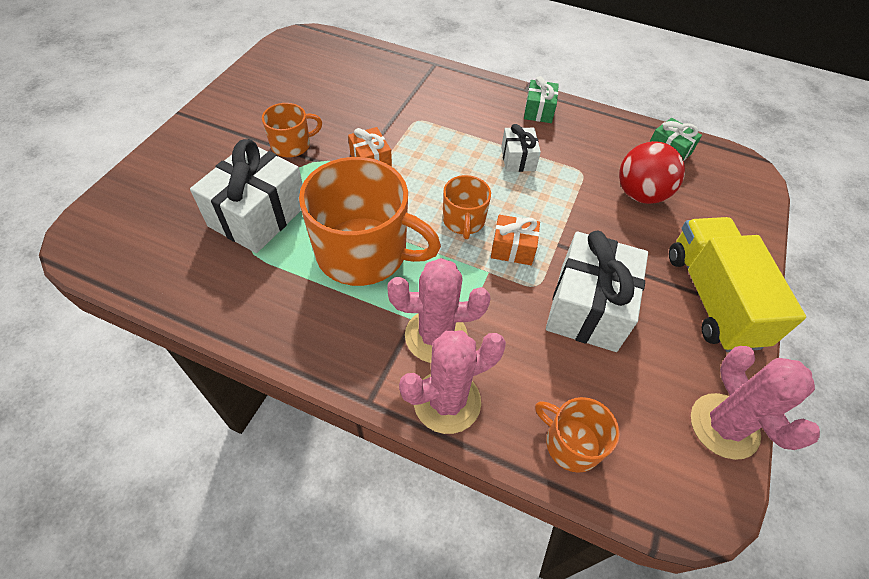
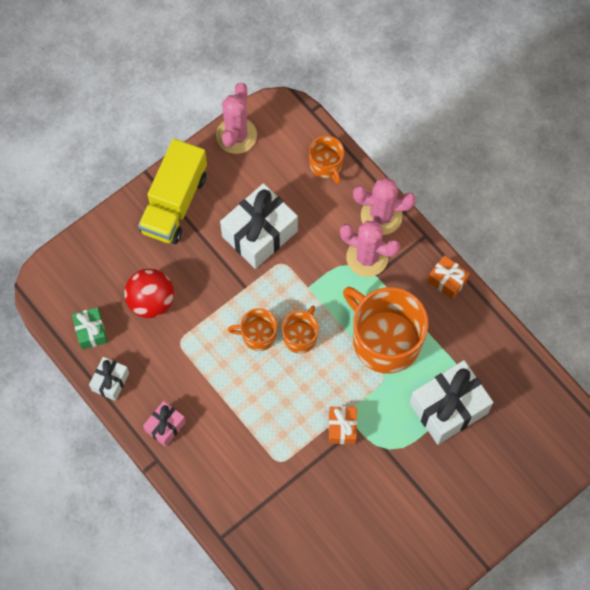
camera: 150 degrees left, 15 degrees up
orange mug [262,103,322,158] -> orange mug moved to [228,308,277,351]
orange gift [491,215,540,265] -> orange gift moved to [427,255,470,299]
white gift [501,124,541,172] -> white gift moved to [89,357,129,401]
green gift [524,76,559,123] -> pink gift [143,401,186,447]

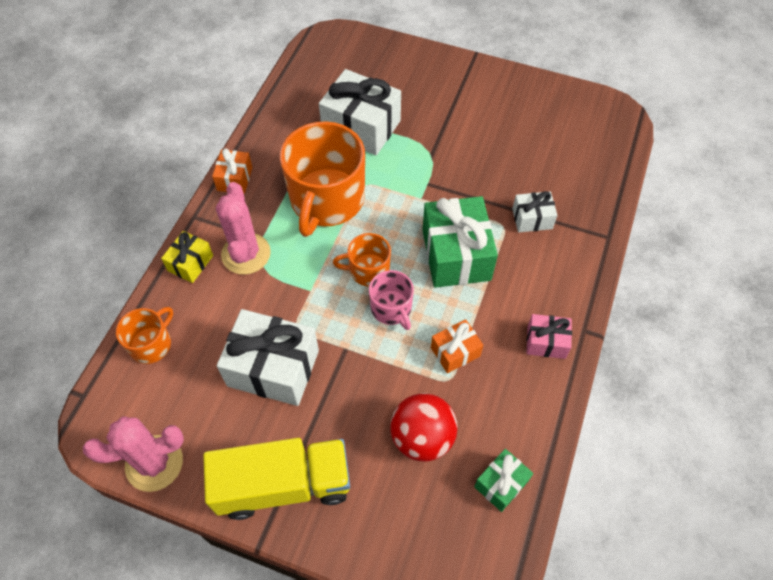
camera: 120 degrees left, 10 degrees down
white gift [89,357,129,401] -> white gift moved to [512,191,558,232]
orange mug [228,308,277,351] -> pink mug [369,270,414,330]
orange gift [328,406,357,444] -> orange gift moved to [431,319,483,373]
pink cactus [353,177,416,235] -> yellow gift [161,231,213,283]
none -> green gift [422,196,498,288]

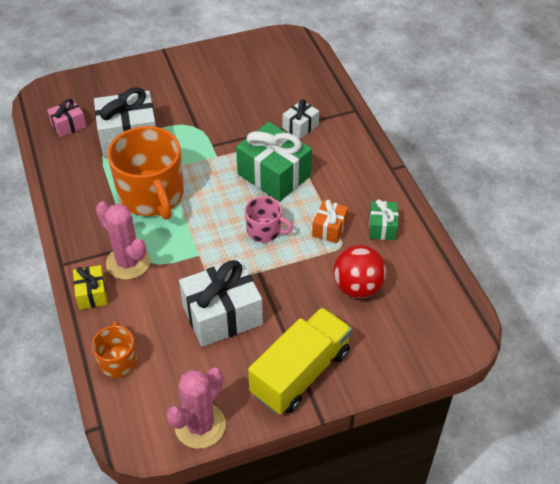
camera: 40 degrees left, 10 degrees down
orange gift [212,148,252,194] -> none
orange mug [333,233,391,286] -> none
green gift [474,449,533,512] -> green gift moved to [369,199,398,240]
pink gift [527,314,572,359] -> pink gift moved to [47,99,86,137]

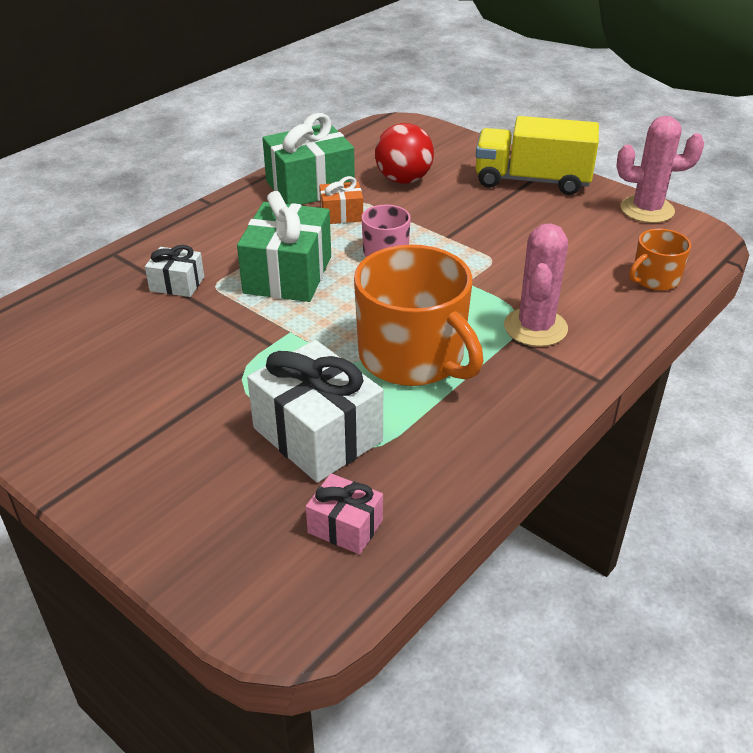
camera: 120 degrees left, 10 degrees down
yellow gift [73,265,108,310] -> none
orange mug [107,126,184,220] -> orange mug turned 105 degrees clockwise [354,245,484,386]
white gift [179,259,263,347] -> none
green gift [369,199,398,240] -> green gift [262,113,355,205], size x1.91

